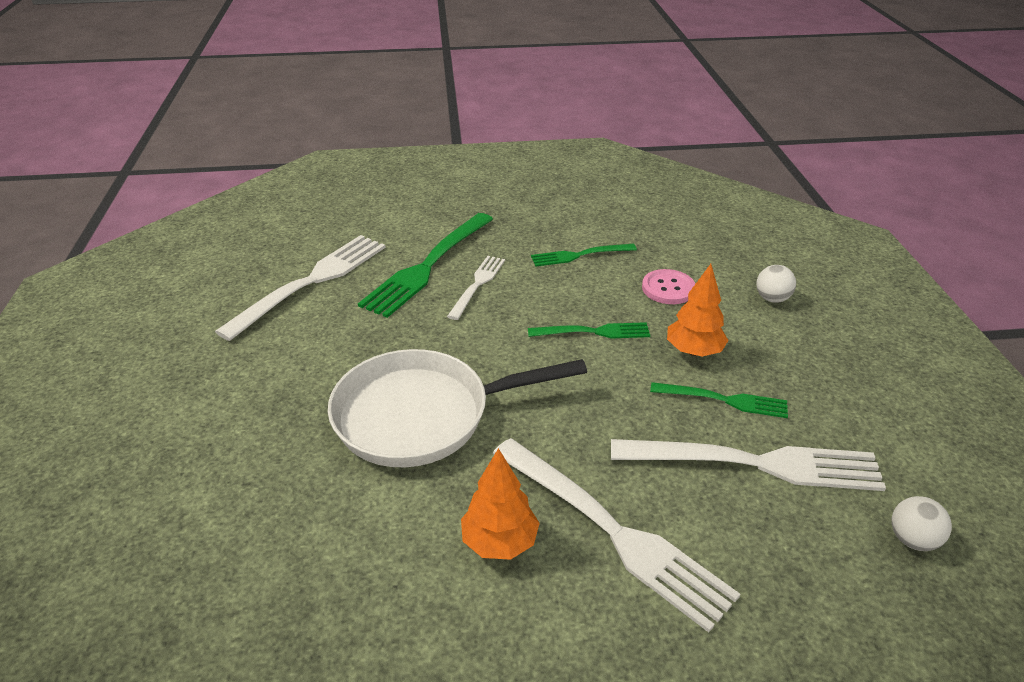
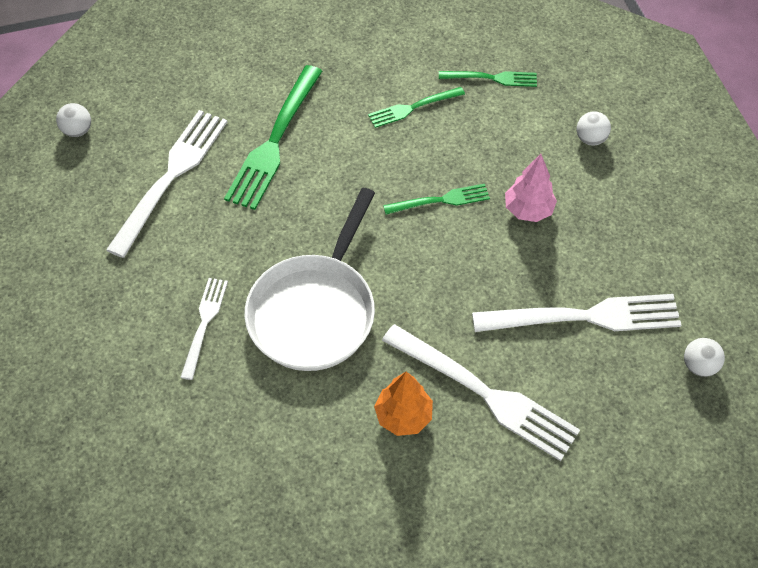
camera: 10 degrees left, 20 degrees up
white pan [328,349,587,467] -> white pan turned 45 degrees counterclockwise [244,188,375,371]
white fork [447,256,505,320] -> white fork moved to [180,278,228,380]
pink button [642,269,695,304] -> none
green fork [650,382,788,418] -> green fork moved to [439,71,537,87]
orange tree [667,264,729,357] -> pink tree [505,154,557,222]
none -> white ball [56,103,91,137]

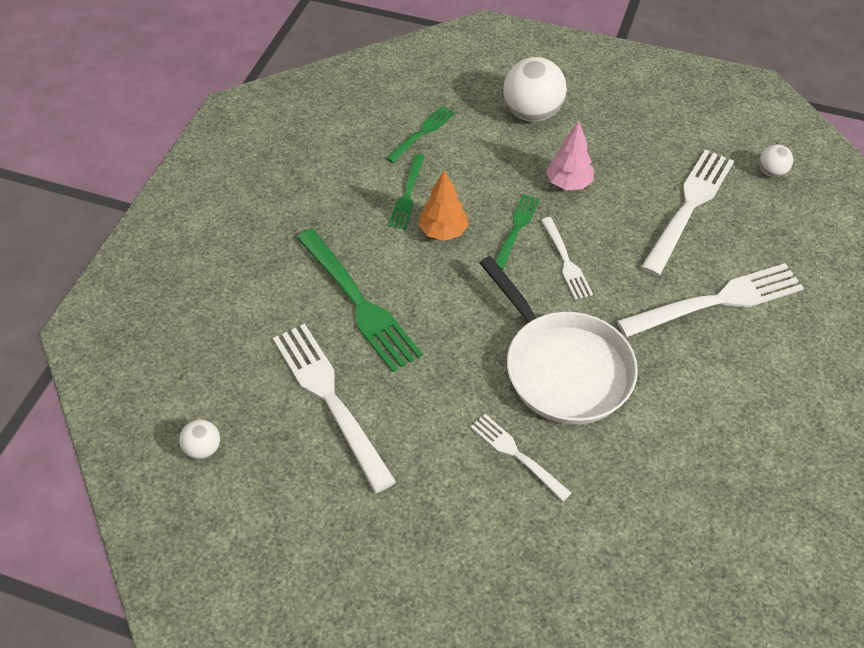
camera: 55 degrees left, 5 degrees down
orange tree [374,372,433,436] -> orange tree moved to [419,170,469,241]
white ball [577,111,611,146] -> white ball [503,57,567,122], size x2.03
none -> white fork [541,217,593,300]

